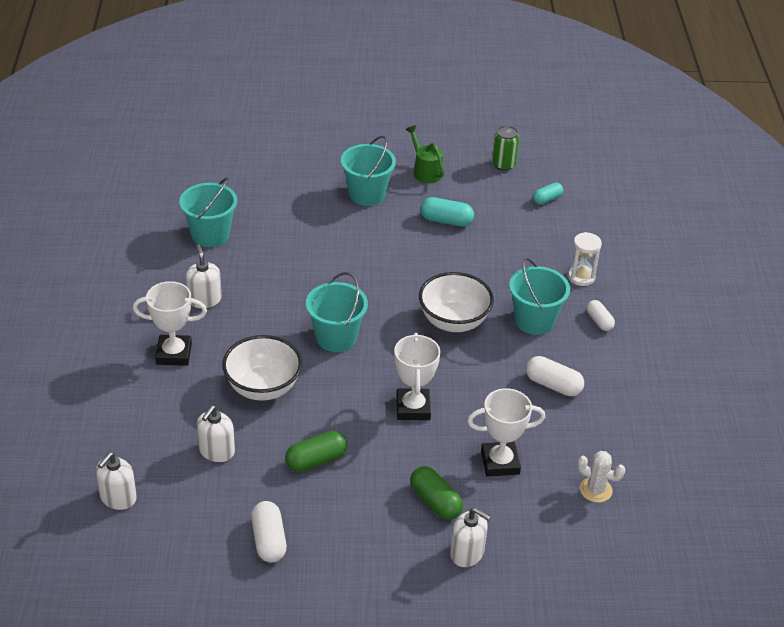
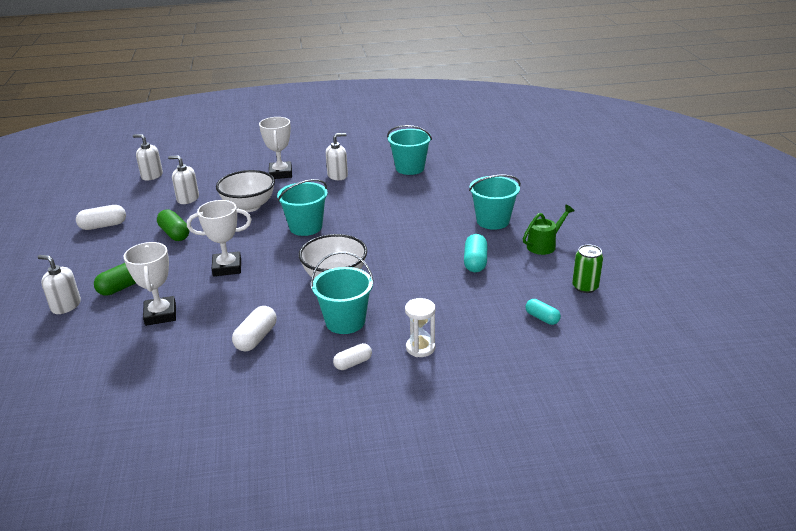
camera: 85 degrees right, 10 degrees down
white soap dispenser [450,507,491,567] -> white soap dispenser turned 90 degrees clockwise [37,255,81,314]
white cactus [577,451,625,503] -> none

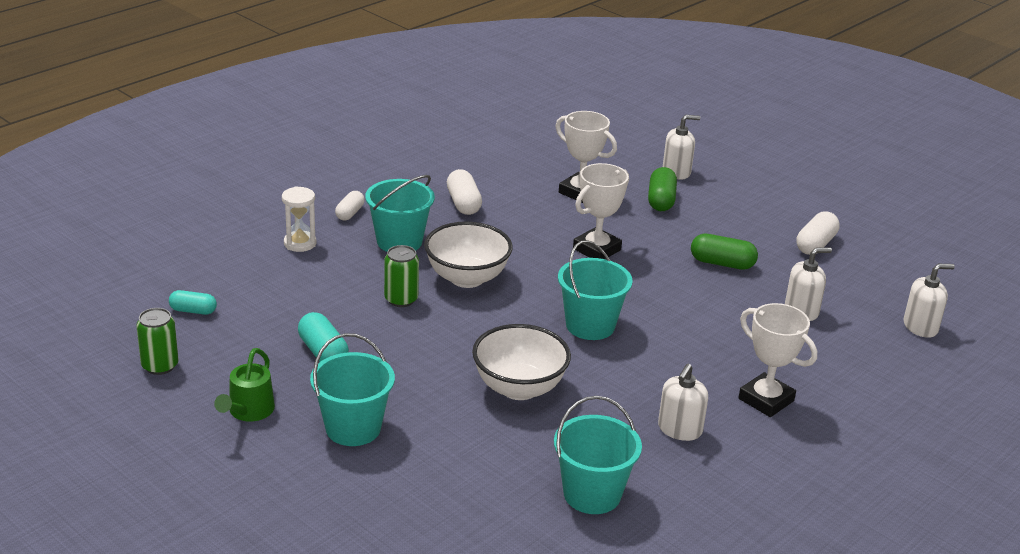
camera: 140 degrees right, 0 degrees up
white bowl [216,170,275,212] -> white bowl moved to [472,324,571,400]
none -> green can [384,245,419,307]

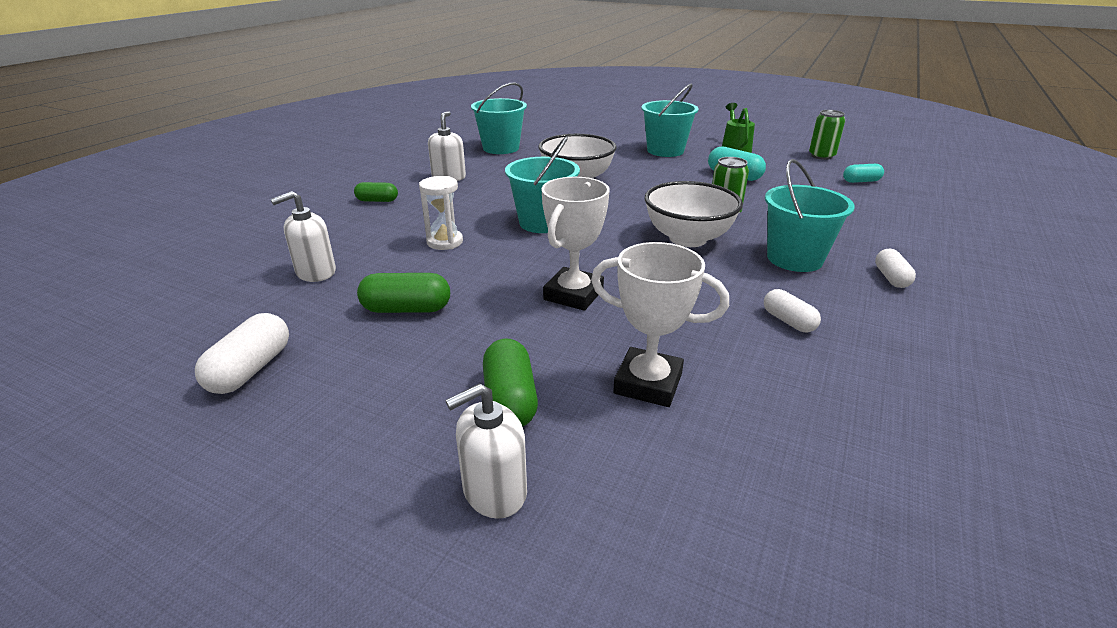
camera: 165 degrees right, 0 degrees up
white hourglass [282,186,316,252] -> white hourglass moved to [419,176,463,250]
white capsule [447,169,482,215] -> white capsule [764,289,821,332], size x0.66
white trophy [738,303,817,417] -> green capsule [354,182,398,202]
white soap dispenser [904,264,955,338] -> none

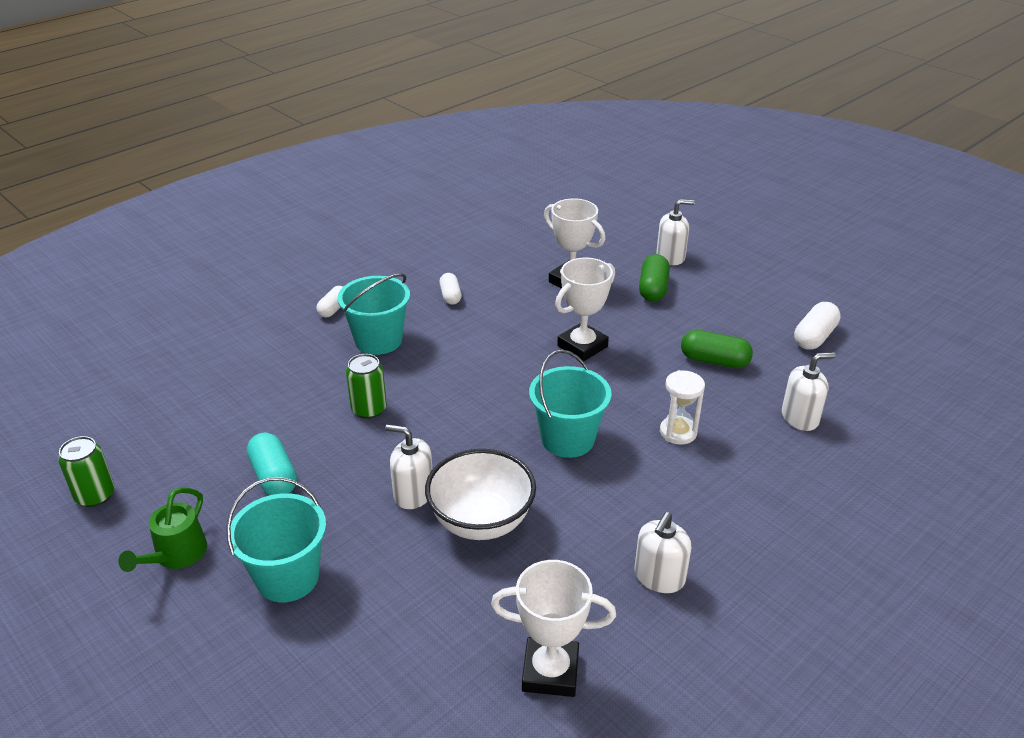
camera: 160 degrees left, 5 degrees up
green capsule [354,182,398,202] -> none
turquoise bucket [471,82,527,154] -> white trophy [491,560,616,697]
white bowl [645,181,743,247] -> none
turquoise capsule [843,164,884,183] -> none
none -> white soap dispenser [385,424,432,509]

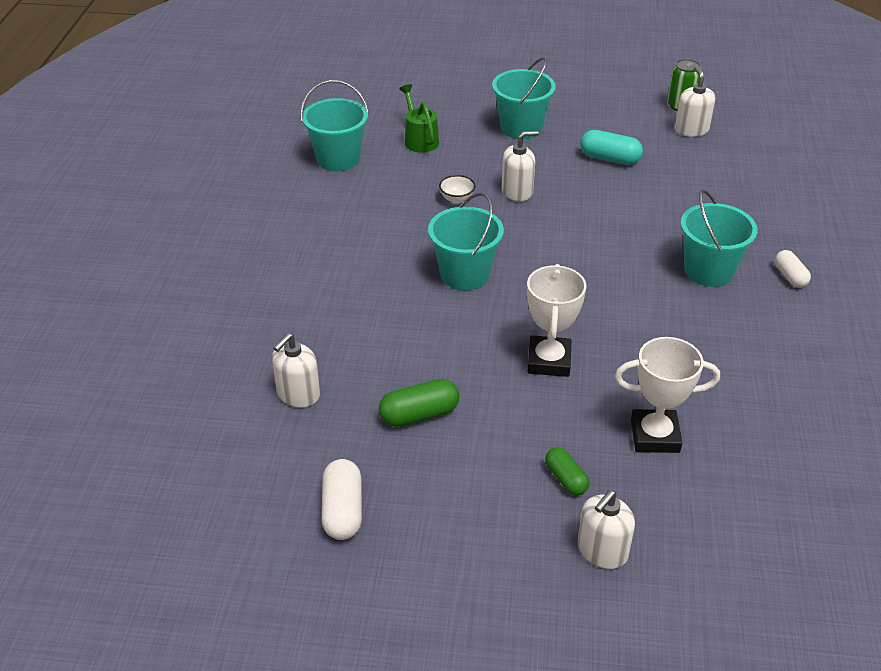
camera: 140 degrees right, 5 degrees up
green watering can [118,487,207,572] -> green watering can moved to [399,84,439,153]
green can [346,354,387,419] -> none
white bowl [425,449,536,540] -> white bowl [439,175,475,203], size x0.43
white capsule [440,273,462,305] -> none
white trophy [491,560,616,697] -> turquoise bucket [301,80,369,171]
white soap dispenser [634,512,691,593] -> white soap dispenser moved to [675,66,715,137]
green capsule [639,254,670,302] -> green capsule [545,447,589,495], size x0.66
white hourglass [660,370,705,445] -> none

